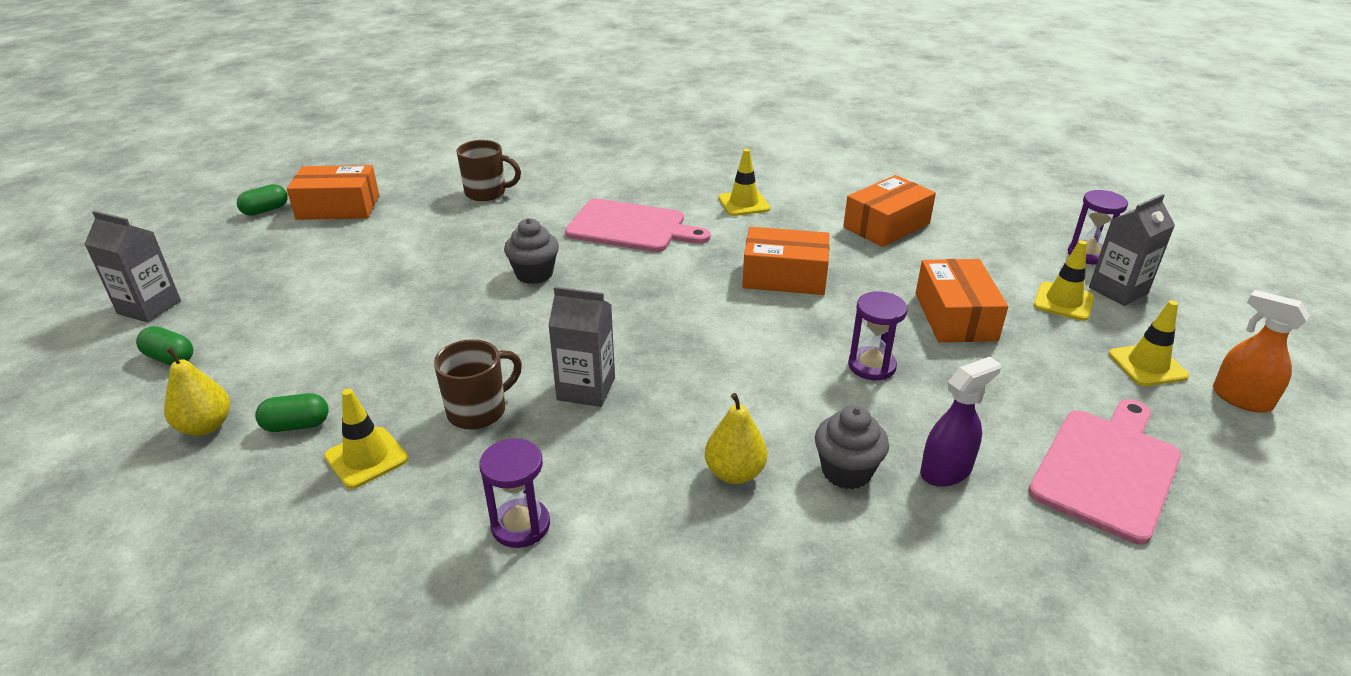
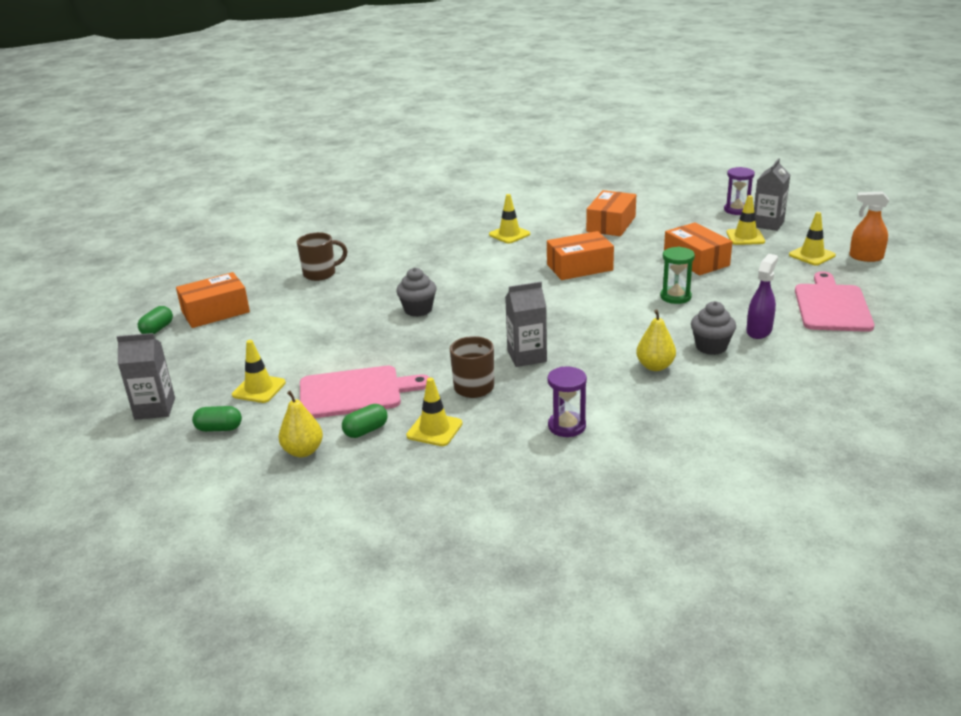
camera: 25 degrees left, 5 degrees down
pink cutting board [565,199,710,252] -> pink cutting board moved to [300,366,430,418]
purple hourglass [848,291,908,380] -> green hourglass [660,247,695,304]
none -> yellow traffic cone [232,340,286,403]

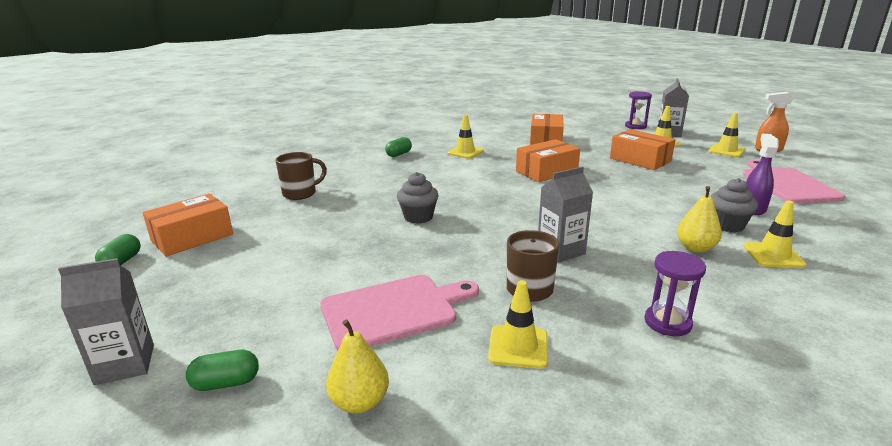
camera: 15 degrees left, 5 degrees down
yellow traffic cone [232,340,286,403] -> yellow traffic cone moved to [744,200,806,268]
green capsule [342,404,388,438] -> green capsule moved to [385,137,412,157]
green hourglass [660,247,695,304] -> none

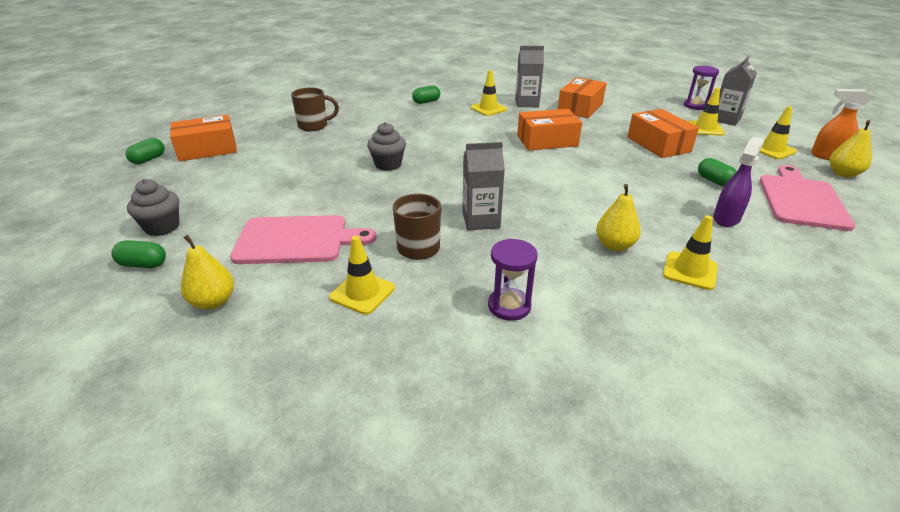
camera: 20 degrees right, 10 degrees up
grey carton [58,258,154,385] -> grey carton moved to [515,46,544,107]
grey cupcake [710,178,758,232] -> grey cupcake moved to [127,179,179,236]
none -> green capsule [698,158,737,187]
none -> yellow pear [829,120,872,177]

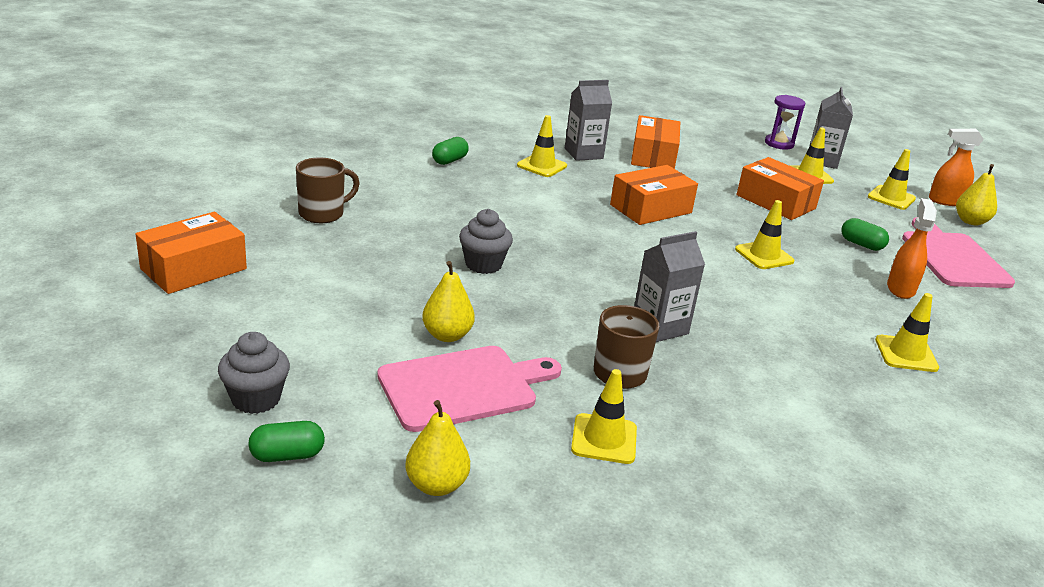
camera: 25 degrees left, 5 degrees down
green capsule [125,138,165,164] -> none
purple hourglass [488,239,538,321] -> none
yellow pear [596,184,641,251] -> yellow pear moved to [422,261,475,342]
purple spray bottle [713,136,764,227] -> orange spray bottle [887,198,937,299]
none -> yellow traffic cone [735,200,794,269]

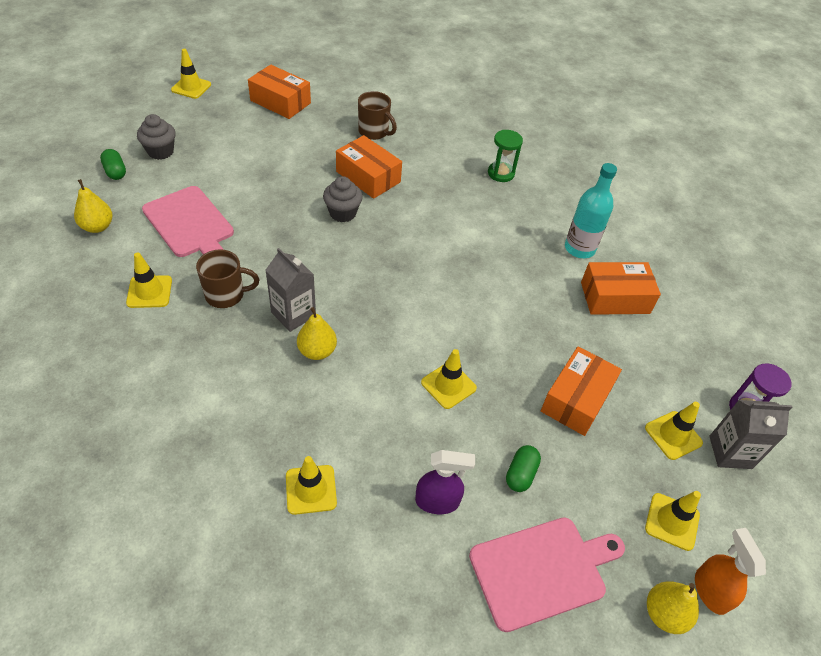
camera: 75 degrees right, 20 degrees up
yellow pear [422,261,475,342] -> yellow pear moved to [297,307,337,360]
green capsule [432,137,469,165] -> green hourglass [488,130,523,182]
yellow traffic cone [517,115,567,177] -> yellow traffic cone moved to [171,49,211,99]
grey carton [565,80,612,161] -> turquoise bottle [565,163,617,258]
orange box [610,165,698,225] -> orange box moved to [336,135,402,199]
orange spray bottle [887,198,937,299] -> purple spray bottle [415,450,475,514]

